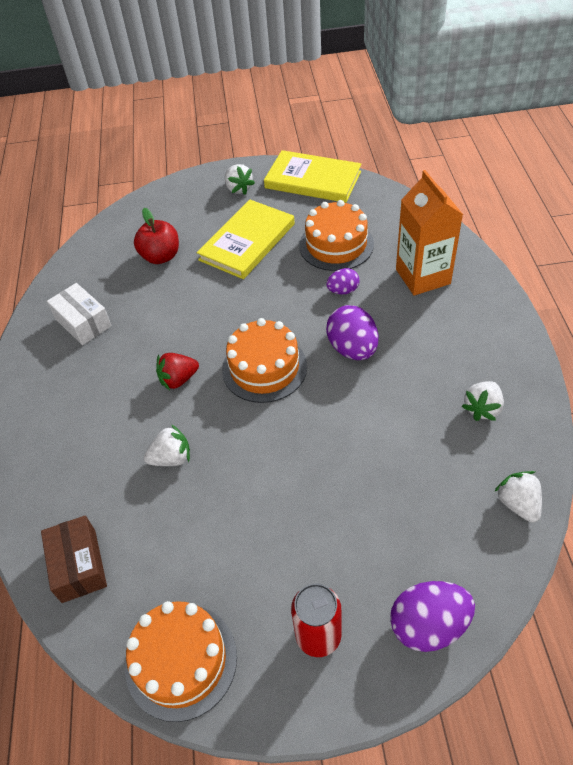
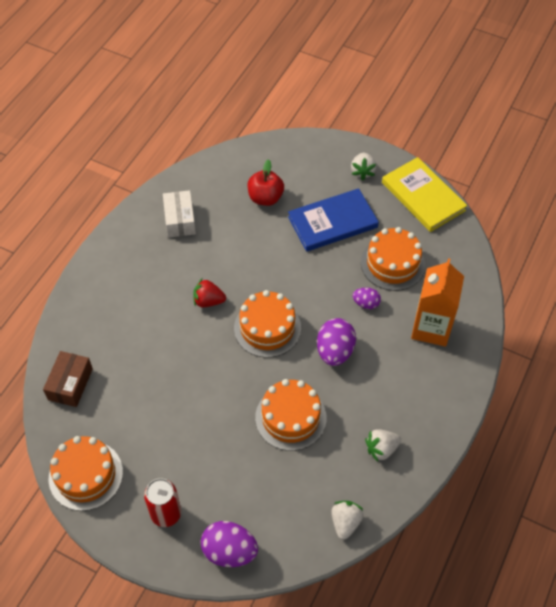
camera: 30 degrees right, 5 degrees up
white strawberry [144,424,190,466] -> none
yellow book [197,199,295,279] -> blue book [288,188,379,252]
none -> orange cake [255,379,327,451]

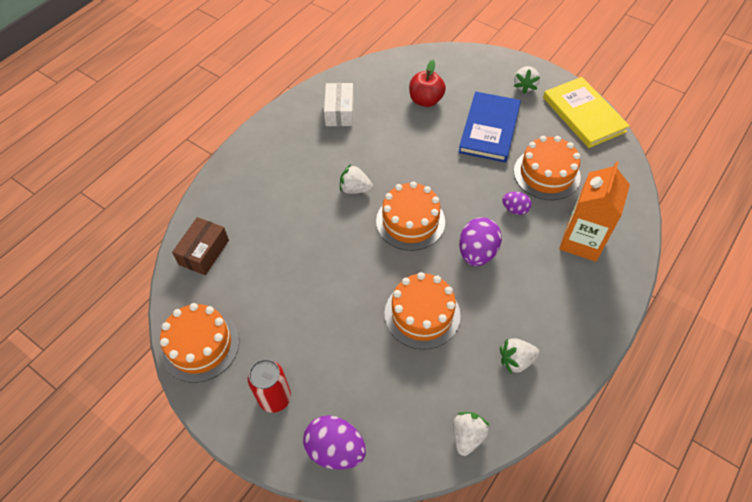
camera: 10 degrees right, 0 degrees up
red strawberry [193,279,226,307] -> white strawberry [340,164,373,194]
blue book [288,188,379,252] -> blue book turned 60 degrees counterclockwise [458,92,521,163]

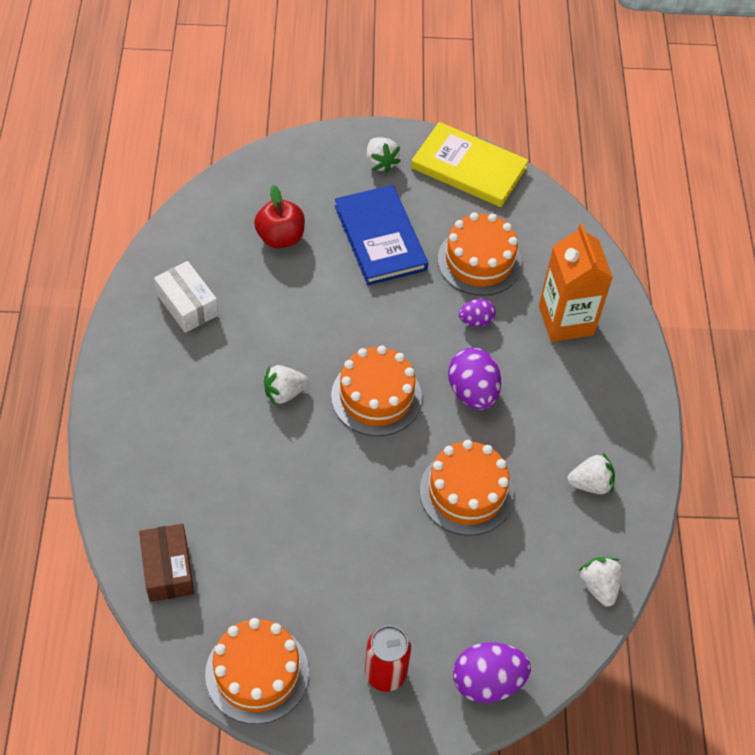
camera: 40 degrees left, 0 degrees up
white strawberry [500,338,540,375] -> white strawberry turned 135 degrees counterclockwise [567,453,615,494]

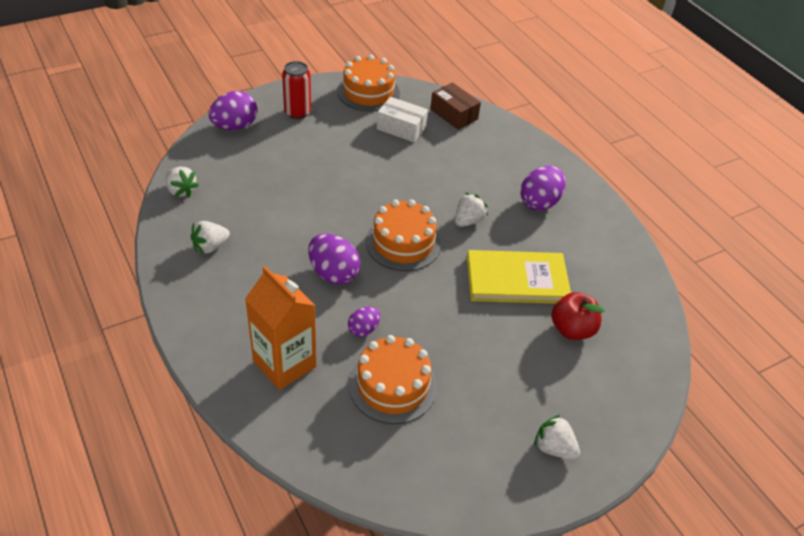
camera: 150 degrees right, 10 degrees down
white box [154,261,218,333] -> white box moved to [377,97,428,142]
blue book [334,185,428,285] -> none
yellow book [411,122,528,207] -> yellow book moved to [467,250,571,304]
orange cake [419,440,514,536] -> none
none -> purple egg [520,166,566,211]

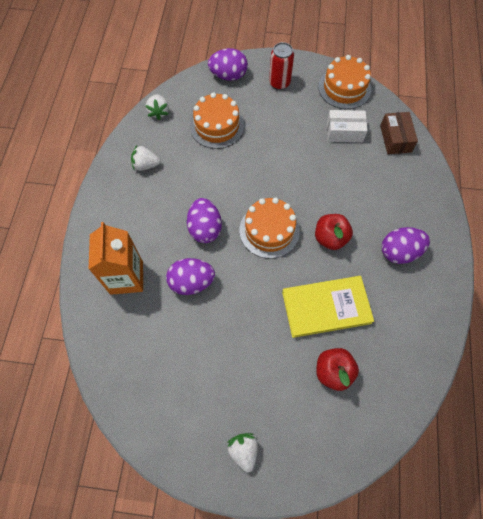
camera: 40 degrees right, 20 degrees up
purple egg [348,307,380,337] -> purple egg [166,258,215,295], size x1.75
orange cake [349,335,437,424] -> orange cake moved to [190,92,244,149]
white box [377,97,428,142] -> white box turned 60 degrees counterclockwise [327,110,368,142]
white strawberry [455,193,488,227] -> red apple [315,214,353,250]
yellow book [467,250,571,304] -> yellow book turned 45 degrees counterclockwise [282,276,374,338]

